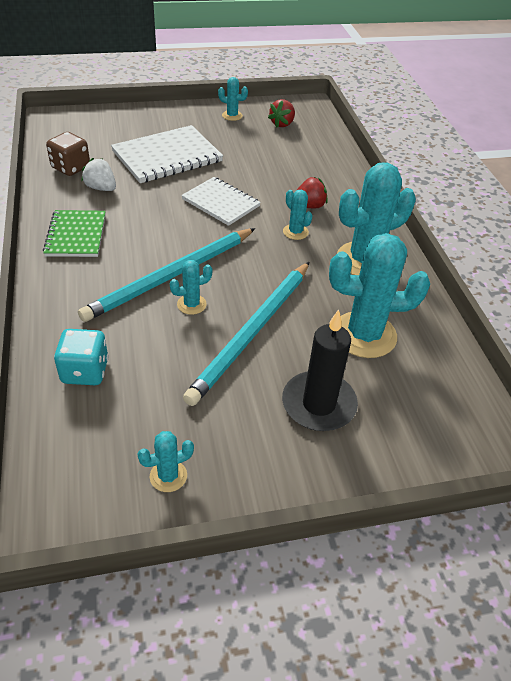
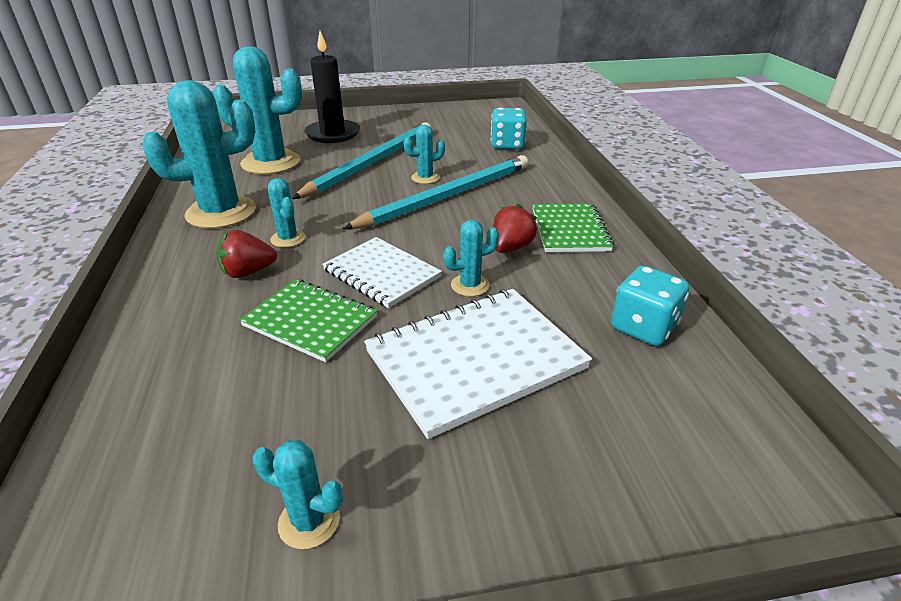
camera: 175 degrees left, 10 degrees down
brown dice [46,132,90,176] -> turquoise dice [611,266,689,346]
white strawberry [81,158,116,191] -> none
turquoise cactus [137,431,194,492] -> turquoise cactus moved to [443,220,499,296]
red strawberry [268,99,295,127] -> red strawberry moved to [493,203,537,253]
none -> green notebook [239,279,377,362]

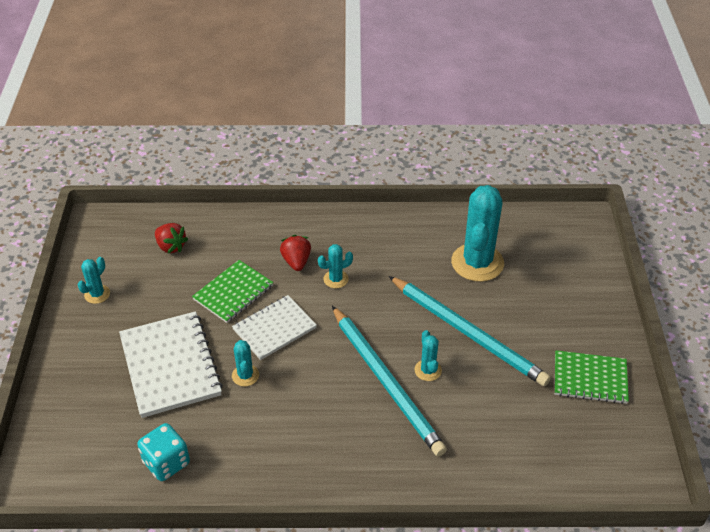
camera: 100 degrees right, 10 degrees up
turquoise cactus [143,80,256,229] -> none
black candle [304,31,360,143] -> none
turquoise dice [491,107,527,149] -> none
red strawberry [493,203,537,253] -> red strawberry moved to [155,223,188,253]
green notebook [532,203,614,252] -> green notebook moved to [555,350,629,404]

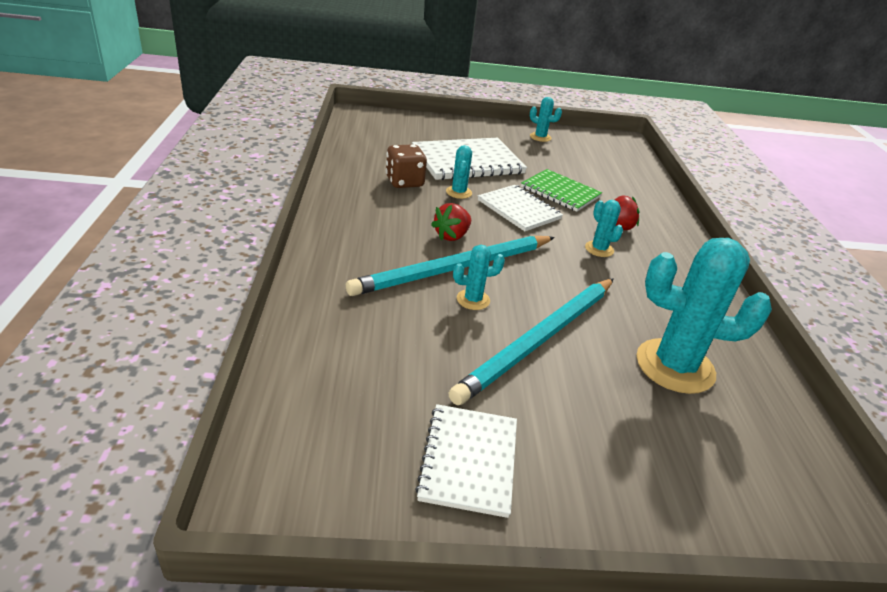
camera: 85 degrees right, 10 degrees down
turquoise dice [137,423,190,481] -> none
red strawberry [155,223,188,253] -> red strawberry moved to [431,203,471,241]
turquoise cactus [232,340,259,386] -> turquoise cactus turned 75 degrees counterclockwise [446,145,472,199]
green notebook [555,350,629,404] -> white notebook [415,404,517,518]
none -> brown dice [386,144,427,188]

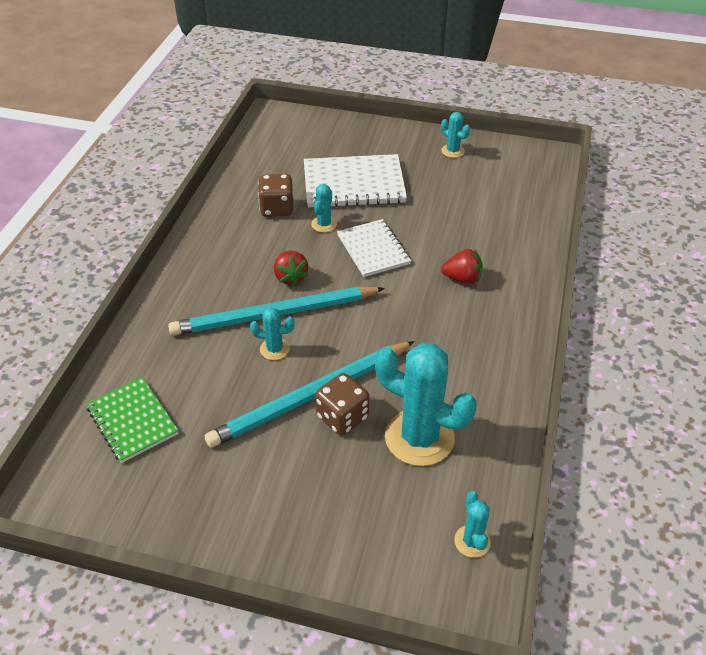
camera: 20 degrees right, 10 degrees up
white notebook [415,404,517,518] -> none
red strawberry [431,203,471,241] -> red strawberry turned 75 degrees counterclockwise [274,251,309,286]
green notebook [521,169,602,212] -> green notebook moved to [86,377,179,463]
turquoise cactus [585,200,623,257] -> turquoise cactus moved to [454,491,491,558]
none -> brown dice [315,373,370,436]

